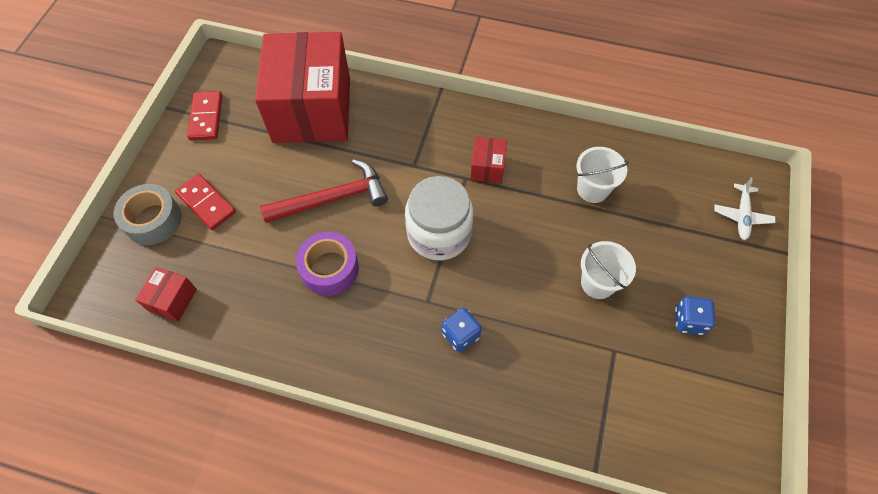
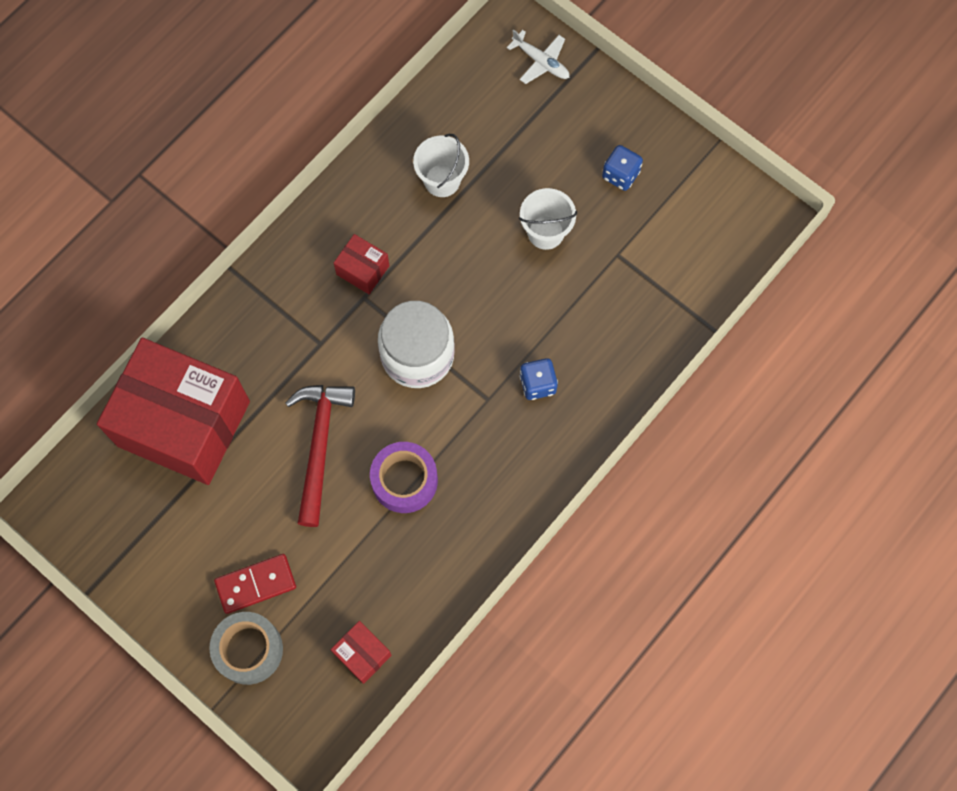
camera: 65 degrees left, 10 degrees up
red domino [187,91,223,140] -> none

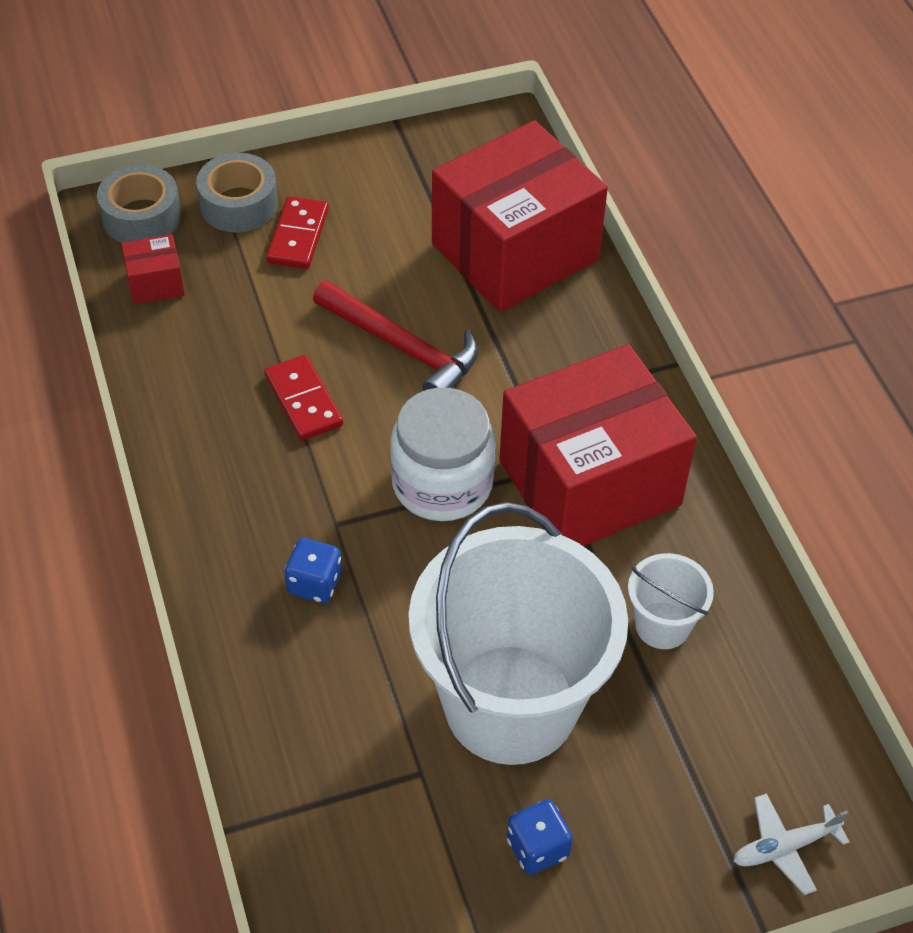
camera: 120 degrees right, 20 degrees down
red box [334,234,389,294] -> red box [499,344,697,546], size x2.50
purple tape [370,442,438,513] -> red domino [264,355,343,440]
white bucket [519,188,577,250] -> white bucket [409,502,628,765], size x2.36
none -> grey tape [97,165,181,243]

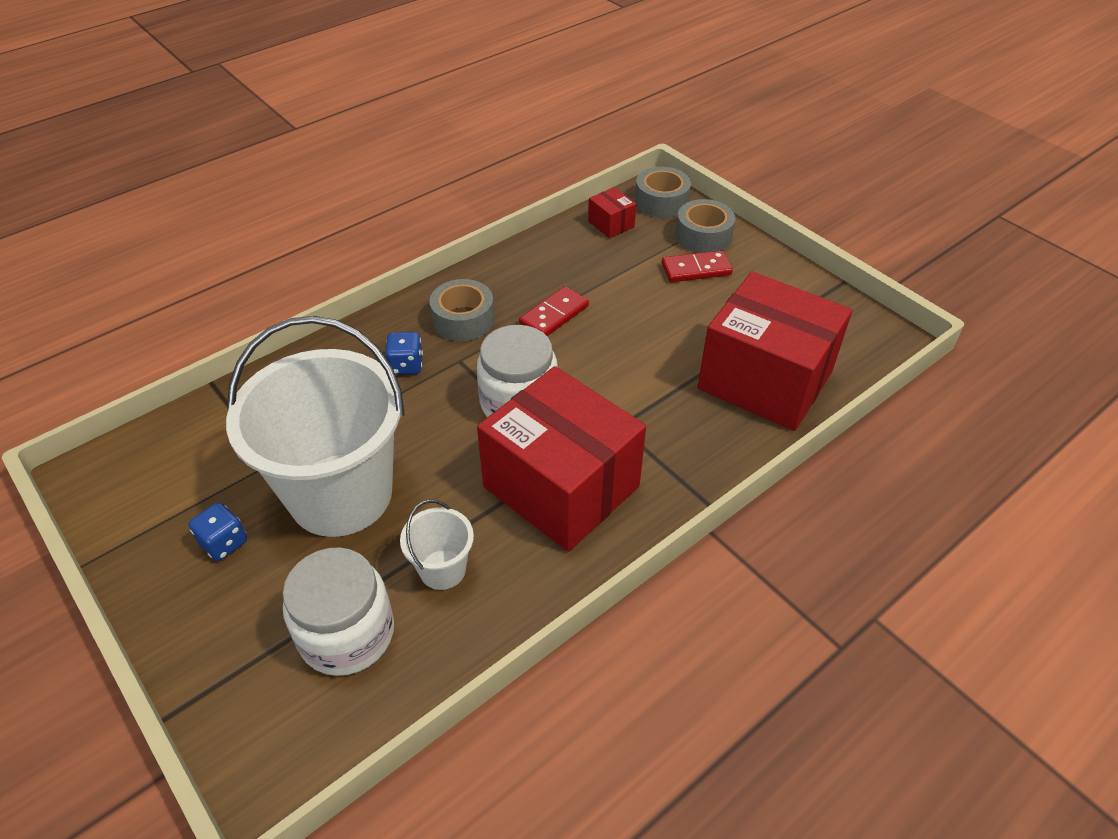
camera: 70 degrees right, 5 degrees down
red hammer [313,280,478,391] -> none
white plane [733,793,850,895] -> none
none -> white jar [283,547,394,676]
none -> grey tape [430,279,495,341]

